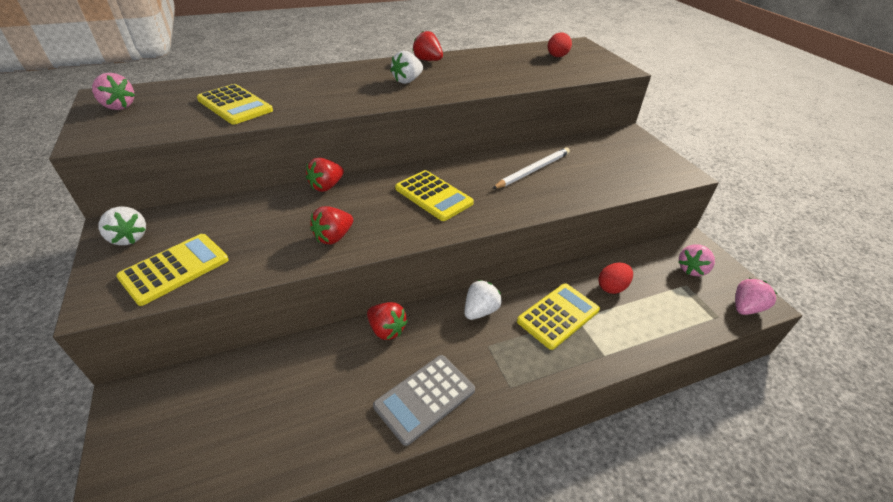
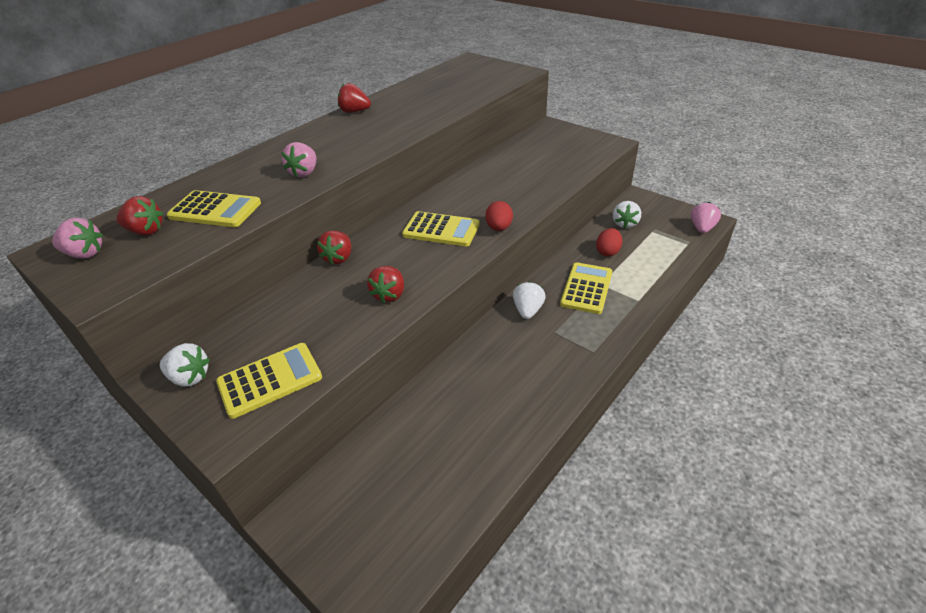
camera: 25 degrees left, 0 degrees up
yellow calculator [116,234,229,306] -> yellow calculator turned 45 degrees clockwise [216,343,322,419]
red strawberry [367,302,408,340] -> red strawberry moved to [116,196,163,235]
grey calculator [373,355,475,446] -> none
white strawberry [390,51,423,84] -> white strawberry moved to [613,201,641,228]
white pencil [492,147,570,189] -> none
red egg [548,32,572,57] -> red egg moved to [486,201,513,231]
pink strawberry [679,244,715,276] -> pink strawberry moved to [281,142,316,177]

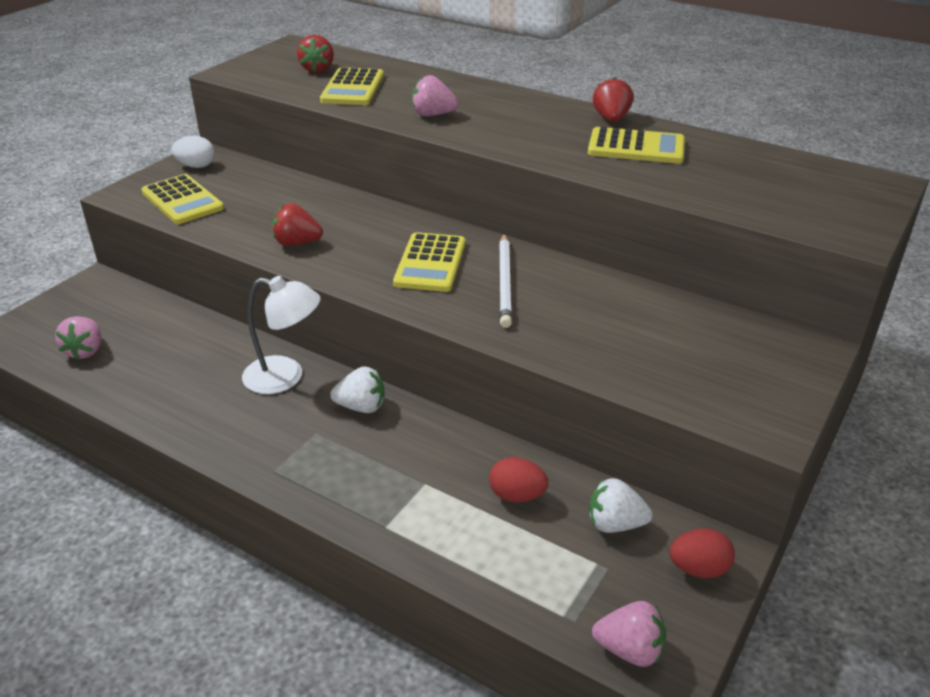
camera: 80 degrees right, 5 degrees down
pink strawberry [52,218,103,259] -> pink strawberry moved to [55,316,101,360]
white strawberry [160,343,210,387] -> white egg [172,136,215,168]
red strawberry [317,231,351,265] -> none
red egg [486,201,513,231] -> red egg moved to [669,528,735,578]
yellow calculator [560,262,612,314] -> yellow calculator moved to [588,127,685,164]
none -> white lamp [242,276,321,394]
none -> white pencil [499,234,512,328]

